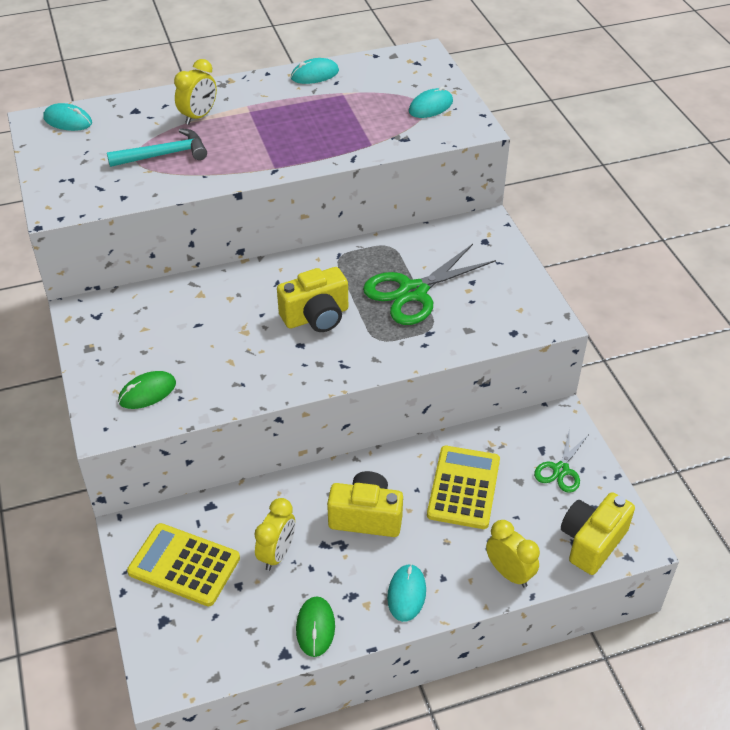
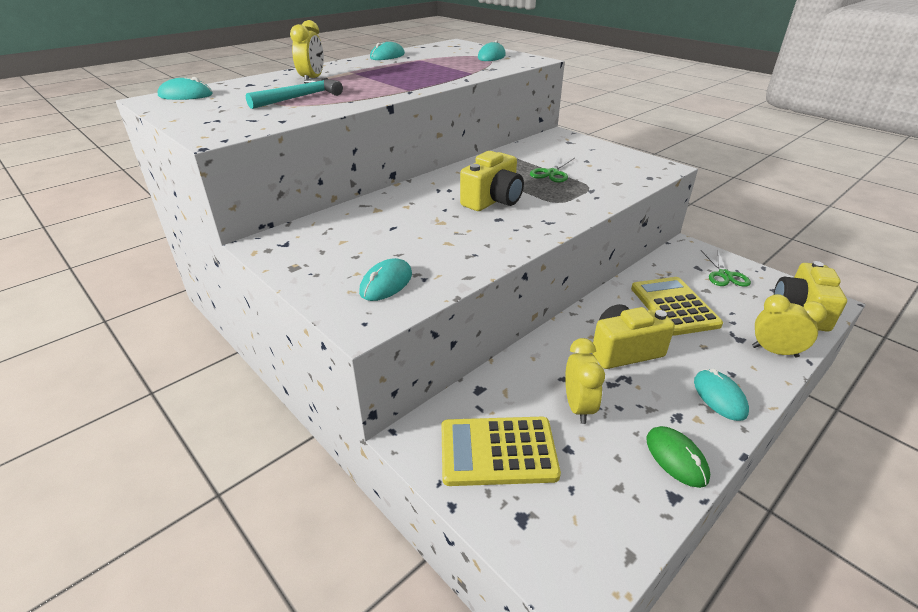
camera: 25 degrees left, 10 degrees down
green mouse [118,371,176,409] -> turquoise mouse [359,258,412,301]
green scissors [363,244,496,325] -> green scissors [530,157,575,183], size x0.56

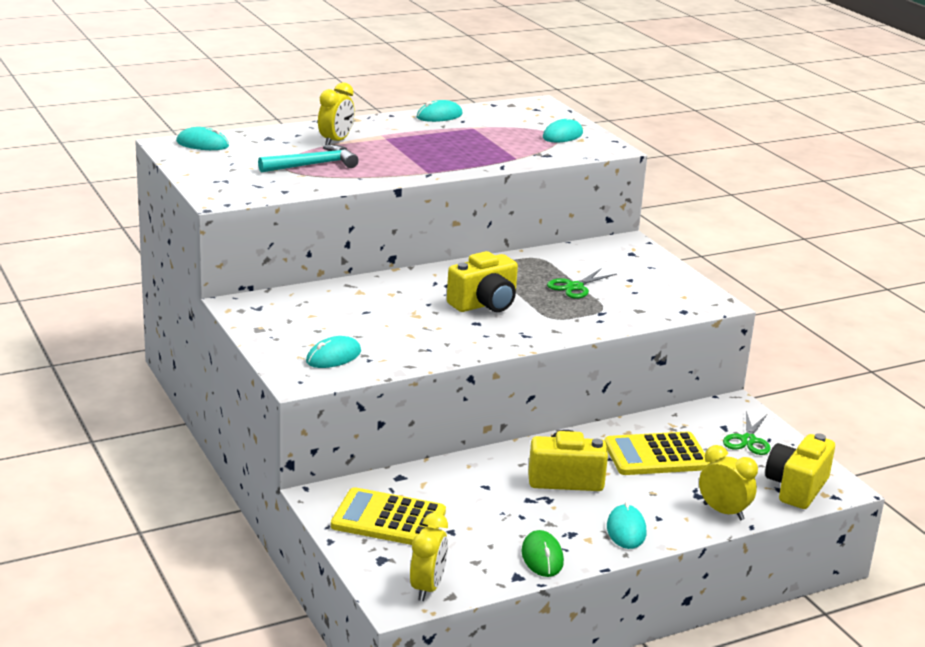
camera: 15 degrees right, 10 degrees down
yellow clock [565,338,605,424] -> yellow clock moved to [410,512,448,601]
yellow calculator [631,277,723,336] -> yellow calculator turned 105 degrees counterclockwise [605,432,710,475]

